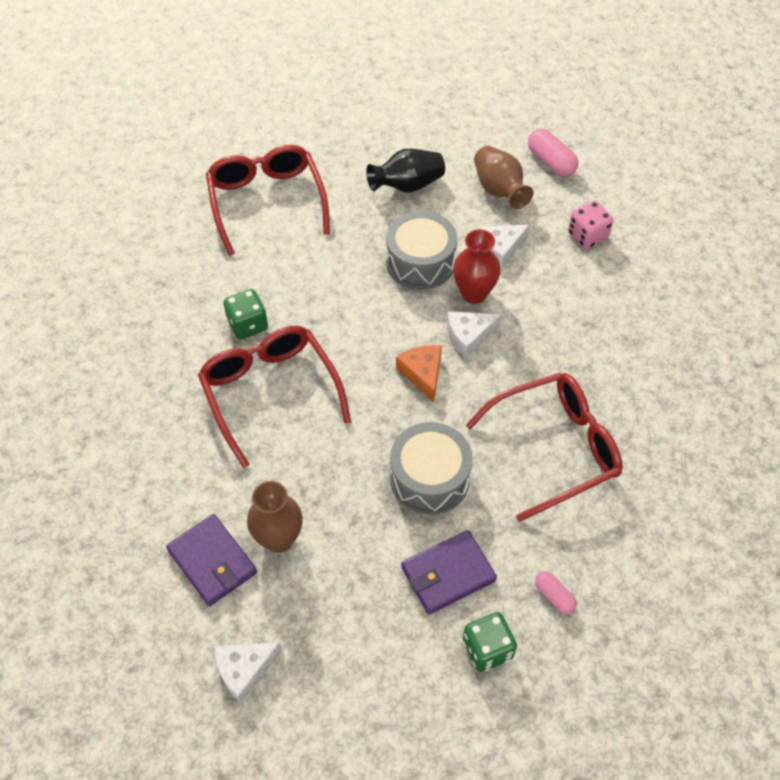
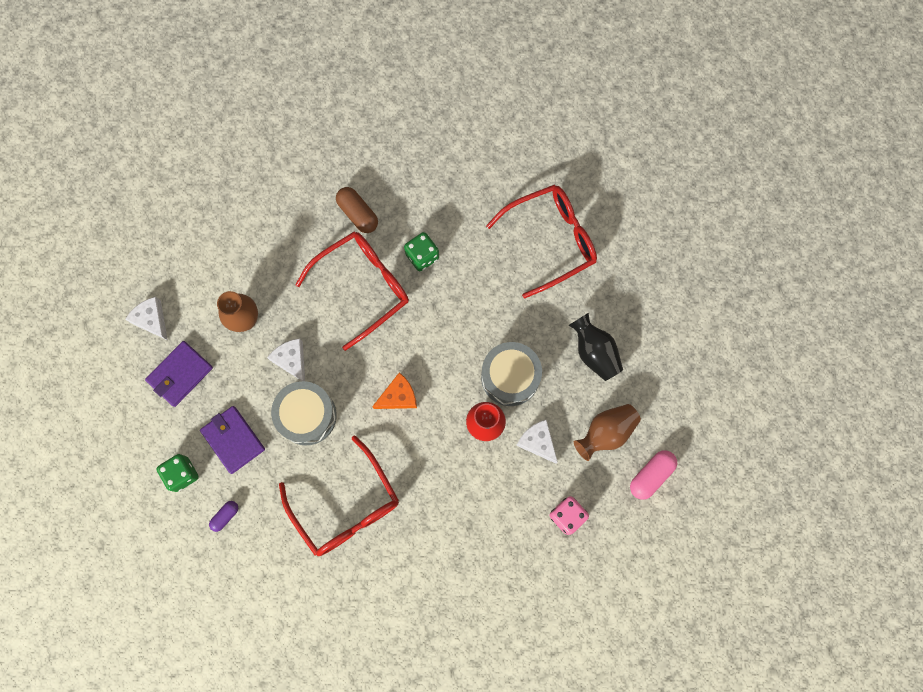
camera: 80 degrees right, 20 degrees up
purple wallet [166,514,257,606] -> purple wallet moved to [145,341,213,407]
white cheese [447,311,502,358] -> white cheese moved to [267,338,305,381]
pink capsule [535,572,577,614] -> purple capsule [209,501,238,532]
none -> brown capsule [336,187,378,233]

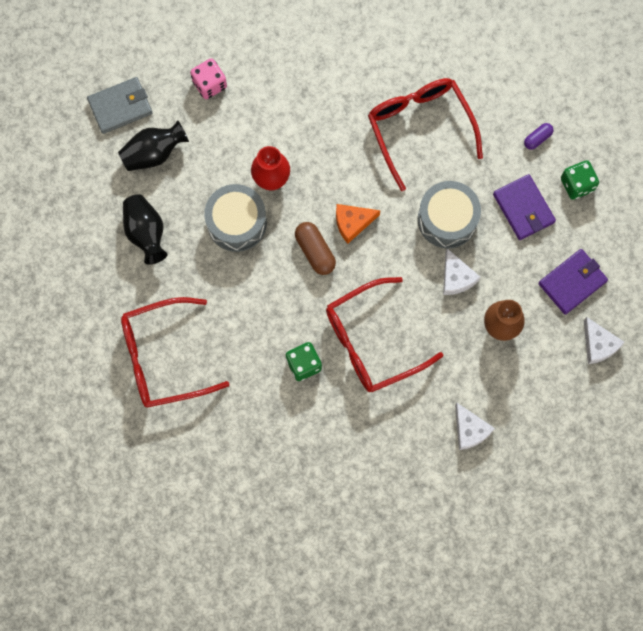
camera: 170 degrees left, 0 degrees up
brown capsule [336,187,378,233] -> brown capsule moved to [295,222,336,275]
white cheese [516,420,558,463] -> white cheese moved to [455,403,495,450]
brown vase [574,404,641,461] -> black vase [118,121,189,171]
pink capsule [630,451,677,500] -> grey wallet [87,77,152,134]

